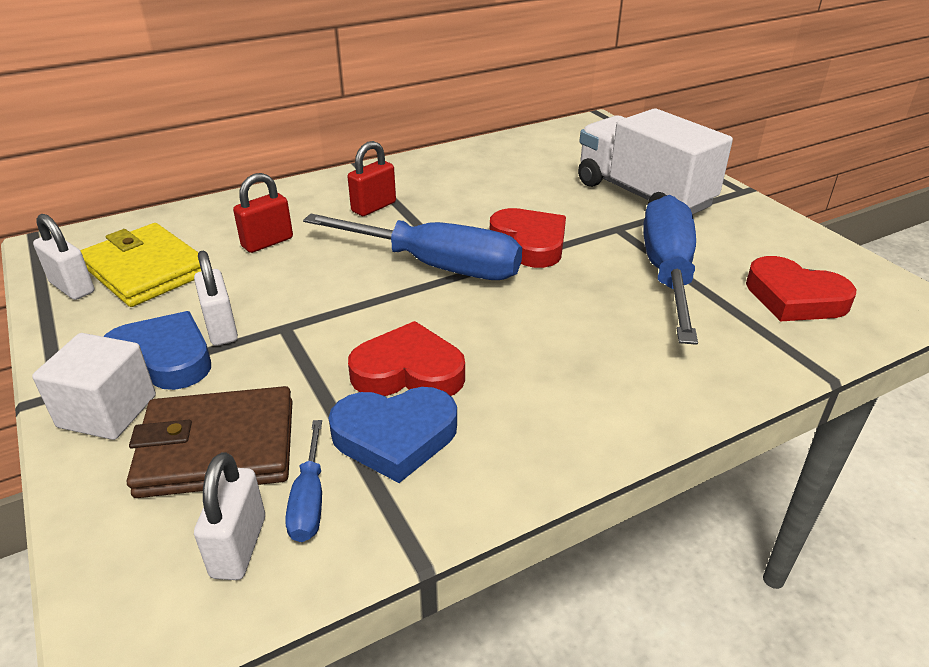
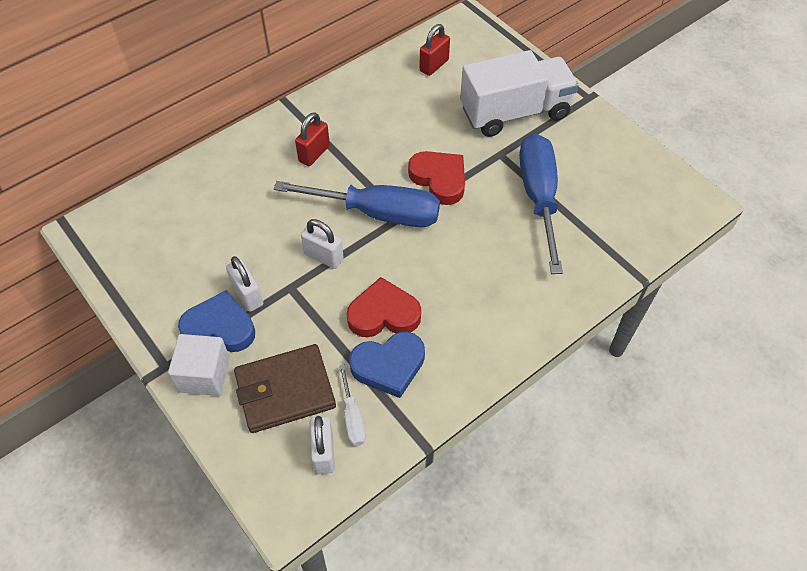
camera: 10 degrees left, 20 degrees up
white padlock [33,214,94,300] -> white padlock moved to [301,219,344,269]
yellow wallet [80,223,201,307] -> none
red padlock [233,173,293,253] -> red padlock moved to [419,24,450,76]
blue screwdriver [285,420,322,542] -> white screwdriver [339,365,366,446]
white truck [578,108,733,215] -> white truck turned 120 degrees clockwise [460,50,579,137]
red heart [746,256,856,322] -> none

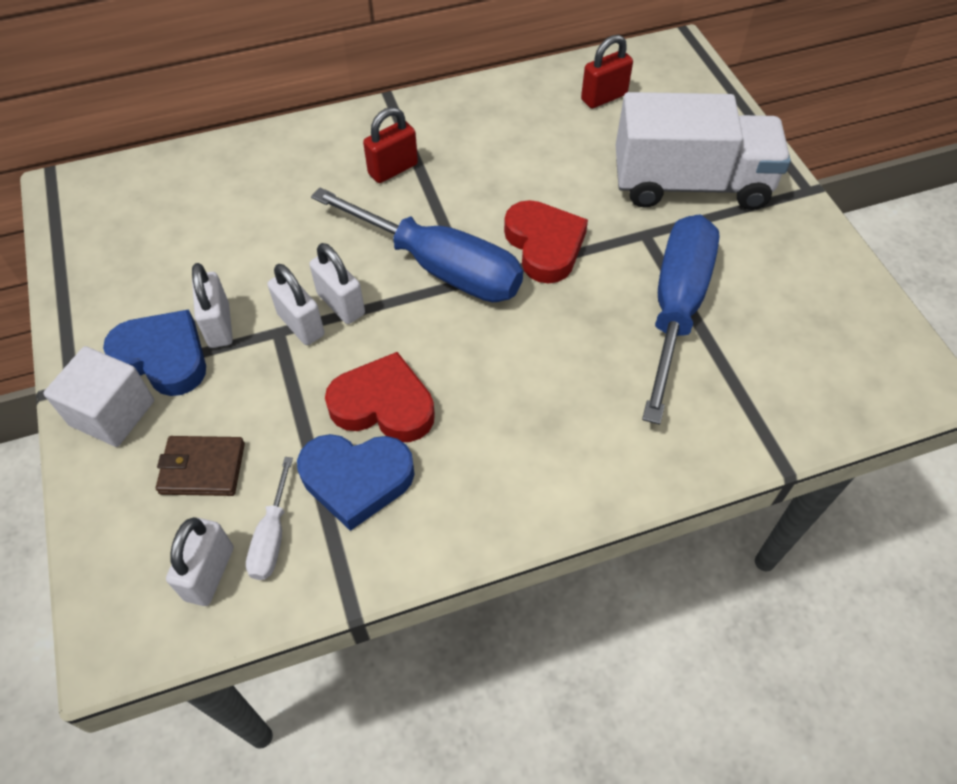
camera: 20 degrees right, 0 degrees up
brown wallet [234,344,336,433] -> brown wallet [156,436,245,496], size x0.60
none -> white padlock [267,264,324,345]

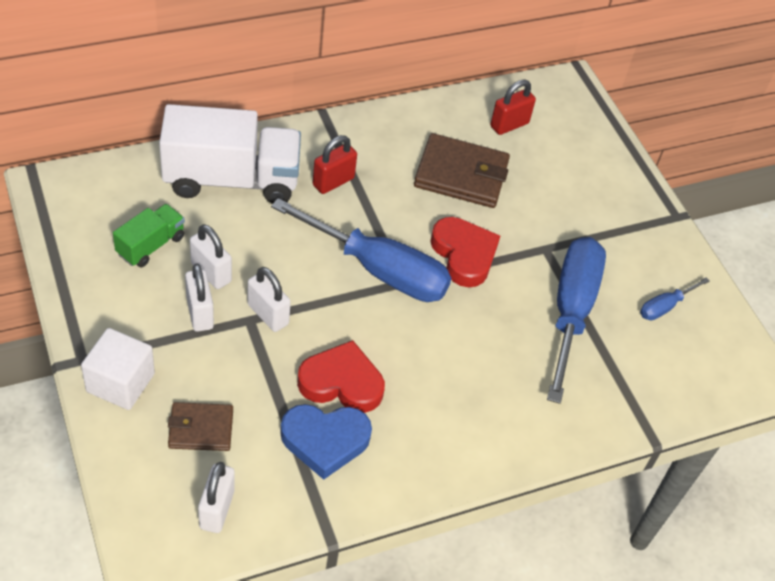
camera: 10 degrees left, 5 degrees down
blue heart [103,309,206,396] -> none
white screwdriver [246,457,293,580] -> none
white padlock [309,243,365,324] -> white padlock moved to [190,224,232,289]
white truck [616,92,791,210] -> white truck moved to [159,104,301,204]
none -> green truck [113,204,185,267]
none -> brown wallet [414,133,510,208]
none -> blue screwdriver [640,277,710,320]

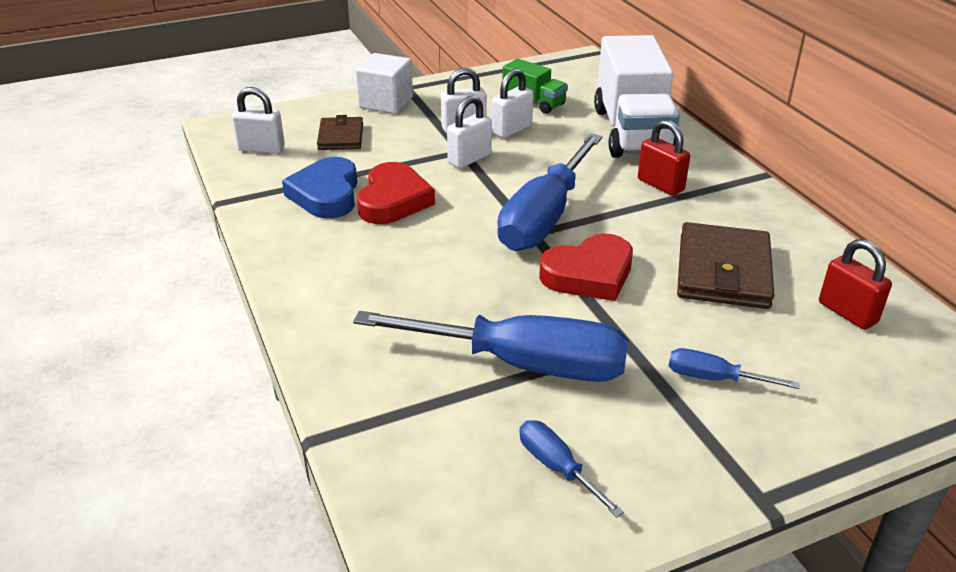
camera: 95 degrees right, 15 degrees down
none -> blue screwdriver [669,348,800,389]

